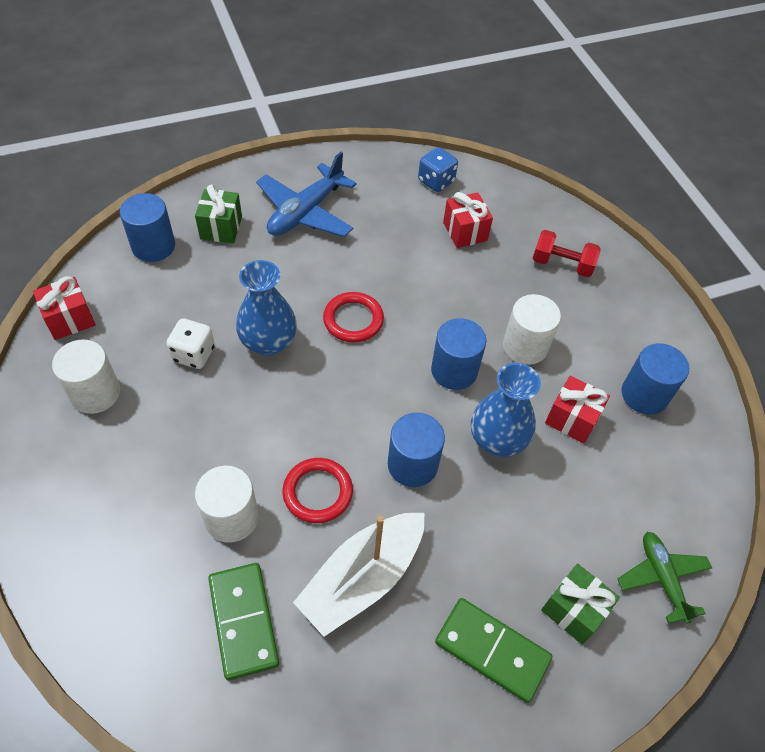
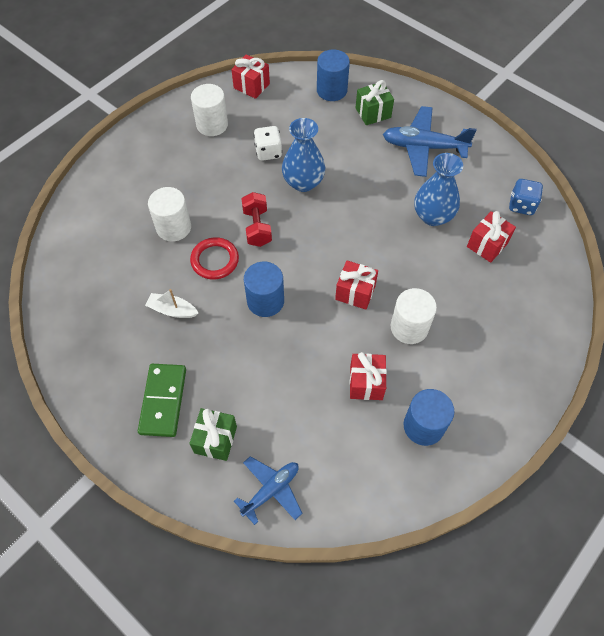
camera: 65 degrees right, 5 degrees up
green domino [208,563,279,680] -> none
white boat [293,513,425,637] -> white boat [145,289,198,318], size x0.51
red ring [323,292,384,343] -> none
blue cylinder [431,318,486,390] -> red gift [335,260,378,310]
blue vase [471,363,541,457] -> blue vase moved to [414,153,463,226]
red dumbbell [533,230,601,277] -> red dumbbell moved to [241,192,272,247]
green plane [618,532,712,624] -> blue plane [234,456,302,525]

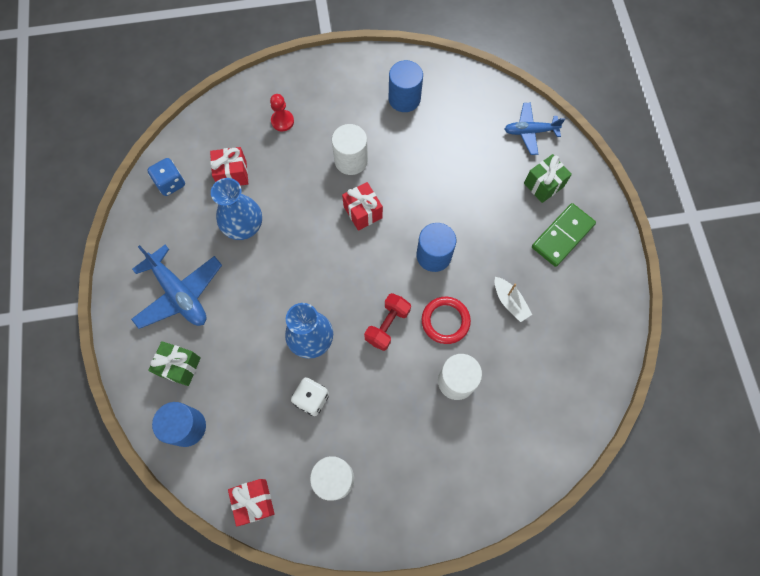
camera: 140 degrees left, 10 degrees up
red gift [350,352,387,400] -> none
none -> red pawn [270,94,294,131]

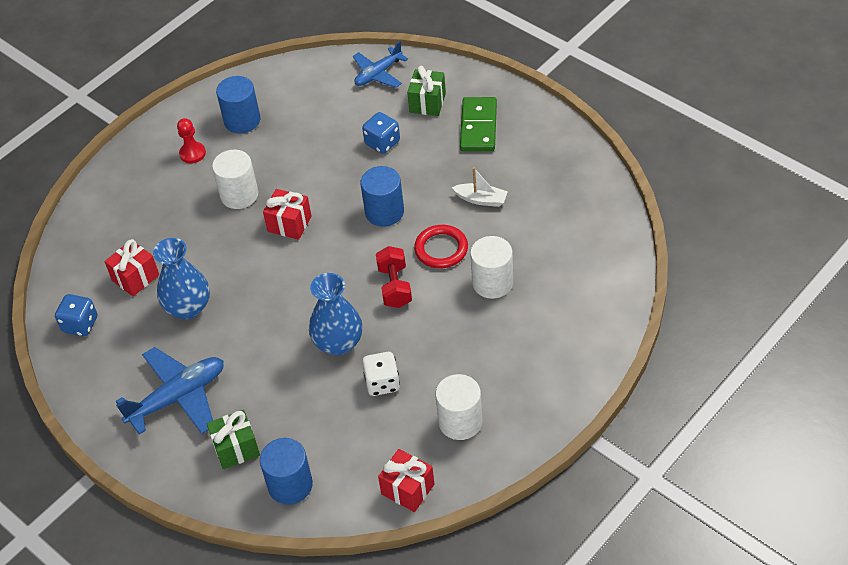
camera: 35 degrees left, 20 degrees down
blue plane [131,245,222,329] -> blue plane turned 45 degrees counterclockwise [116,347,224,435]
red pawn [270,94,294,131] -> red pawn moved to [177,118,206,163]
none -> blue dice [362,112,400,154]

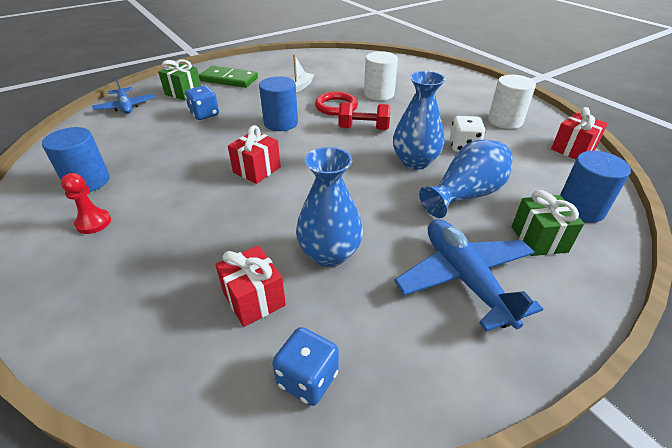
camera: 80 degrees left, 10 degrees down
white cylinder [212,150,258,209] -> none
none -> blue vase [419,140,513,218]

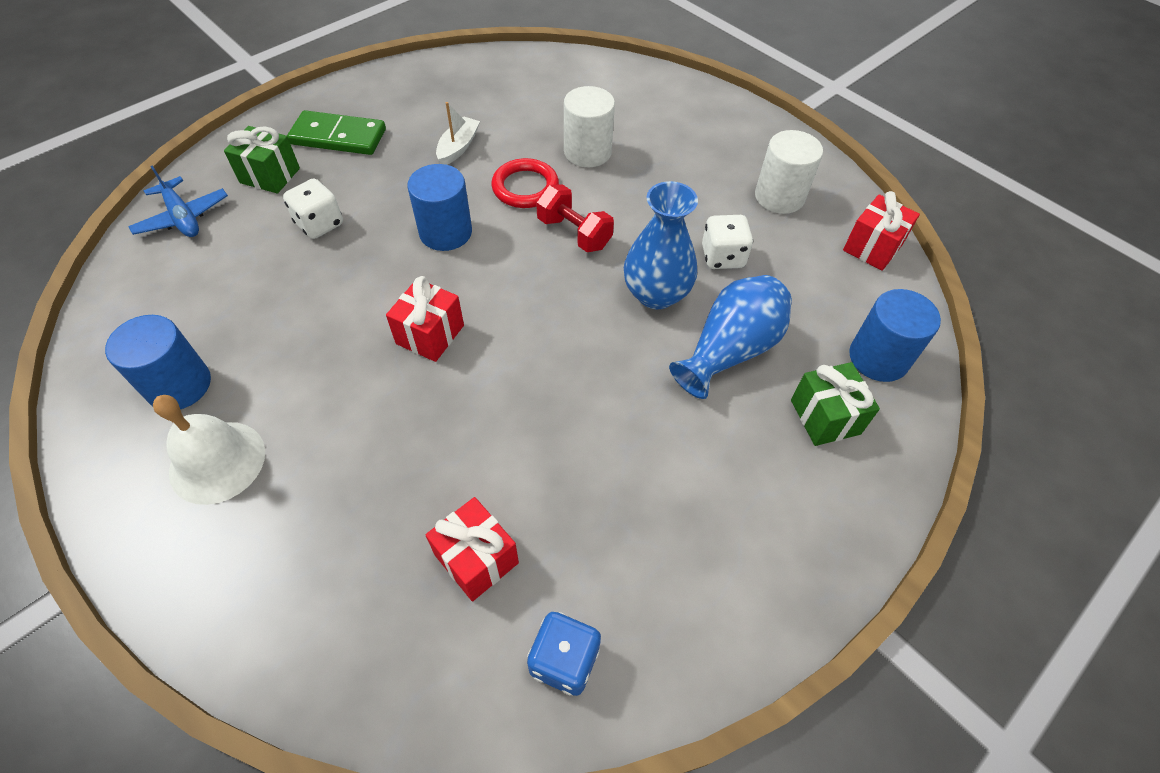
camera: 10 degrees left, 15 degrees up
red pawn [61,173,111,234] -> white bell [153,395,265,505]
blue dice [185,86,219,120] -> white dice [283,178,343,239]
blue vase [296,147,363,267] -> none
red dumbbell [339,102,391,130] -> red dumbbell turned 45 degrees clockwise [536,184,614,252]
blue plane [394,219,543,331] -> none

